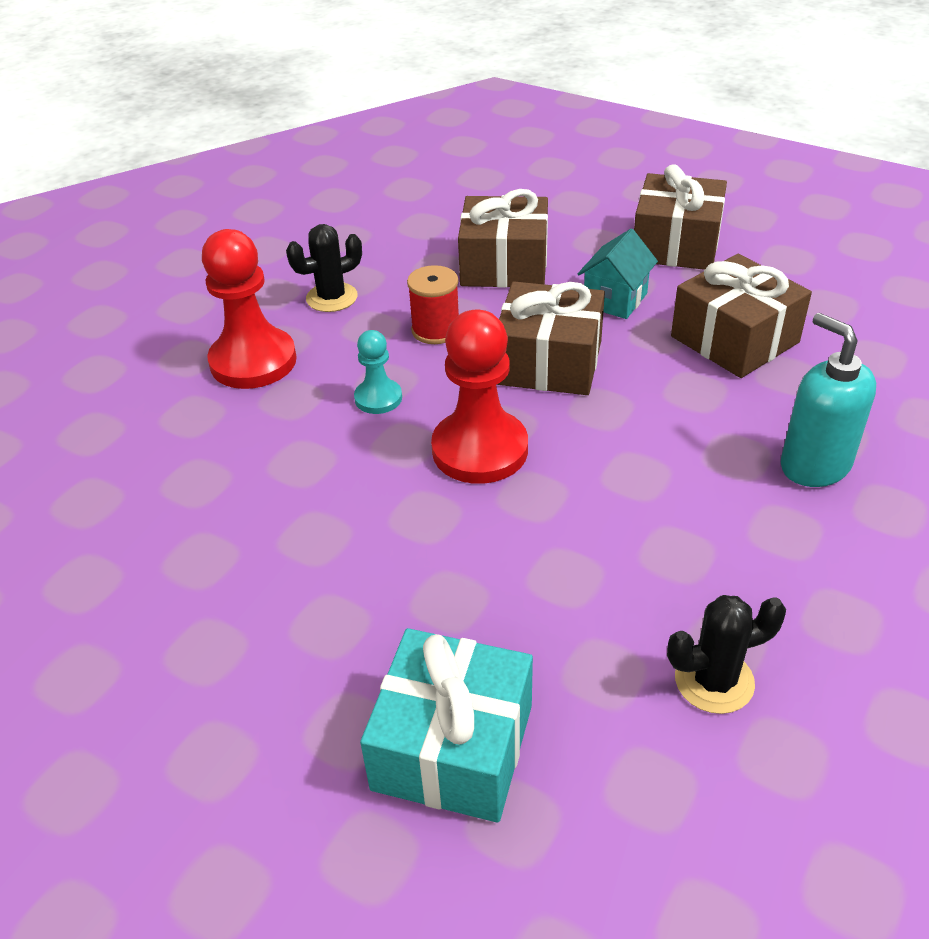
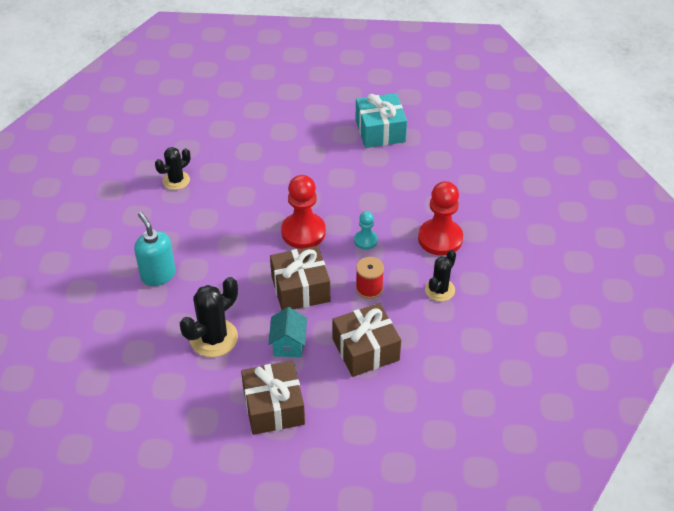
camera: 150 degrees right, 5 degrees up
turquoise gift [360,628,533,823] -> turquoise gift moved to [356,93,407,148]
brown gift [671,254,812,378] -> black cactus [180,277,238,357]
turquoise soap dispenser [781,313,876,487] -> turquoise soap dispenser turned 150 degrees counterclockwise [134,212,176,286]

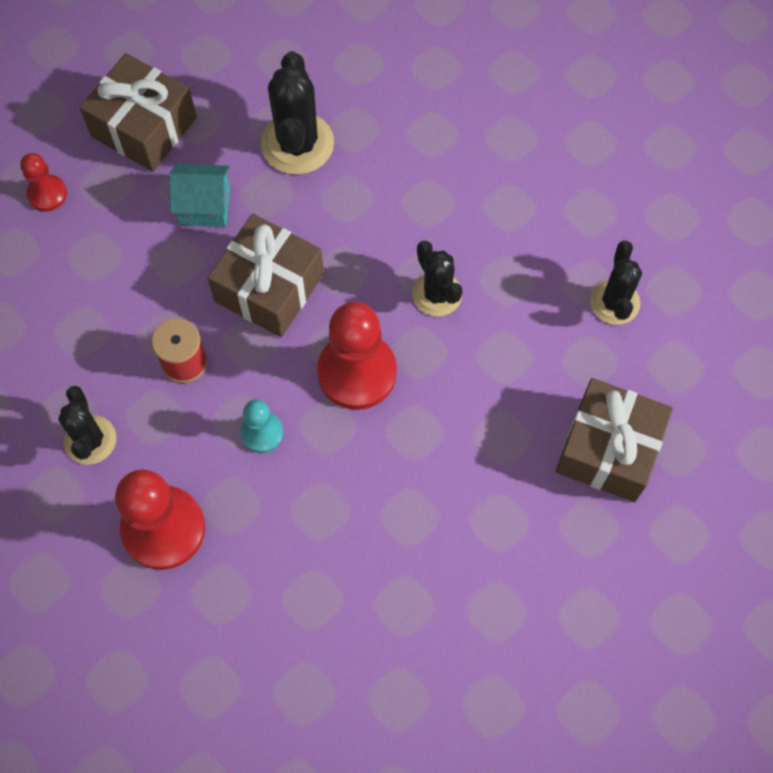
camera: 135 degrees right, 20 degrees up
turquoise soap dispenser [134,212,176,286] -> none
turquoise house [268,307,307,357] -> turquoise house turned 45 degrees counterclockwise [169,164,230,227]
brown gift [332,303,401,377] -> brown gift moved to [556,378,673,502]
turquoise gift [356,93,407,148] -> none
none -> red pawn [20,153,67,212]
none -> black cactus [412,241,462,316]

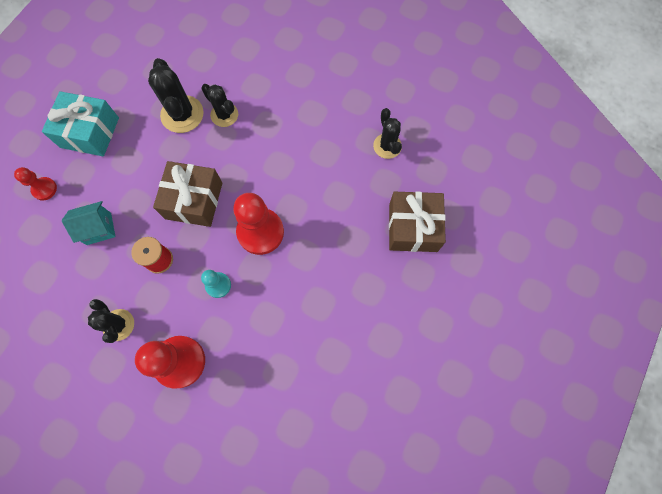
camera: 20 degrees left, 5 degrees up
brown gift [80,53,197,172] -> turquoise gift [42,91,119,156]
turquoise house [169,164,230,227] -> turquoise house moved to [62,201,116,245]
black cactus [412,241,462,316] -> black cactus moved to [201,84,238,127]

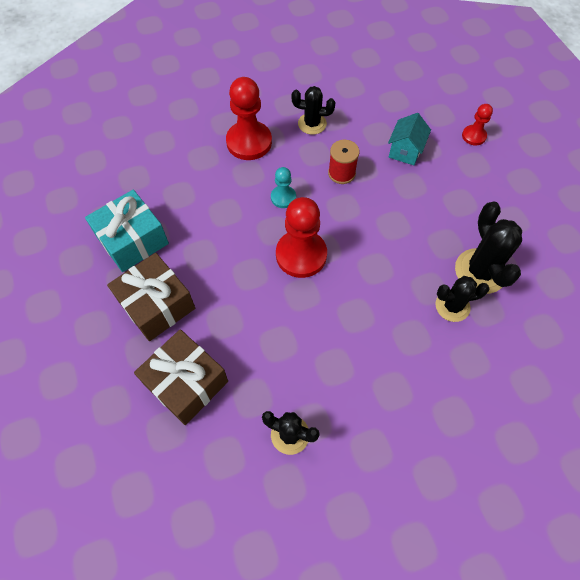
camera: 130 degrees right, 10 degrees down
turquoise gift [42,91,119,156] -> turquoise gift moved to [85,190,169,272]
black cactus [148,58,204,133] -> black cactus turned 60 degrees clockwise [455,201,522,294]
brown gift [153,161,222,227] -> brown gift moved to [107,253,195,341]

